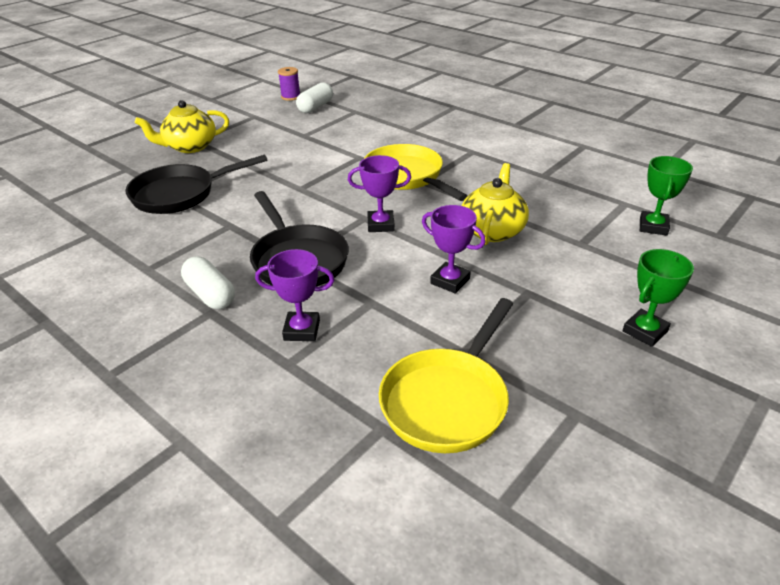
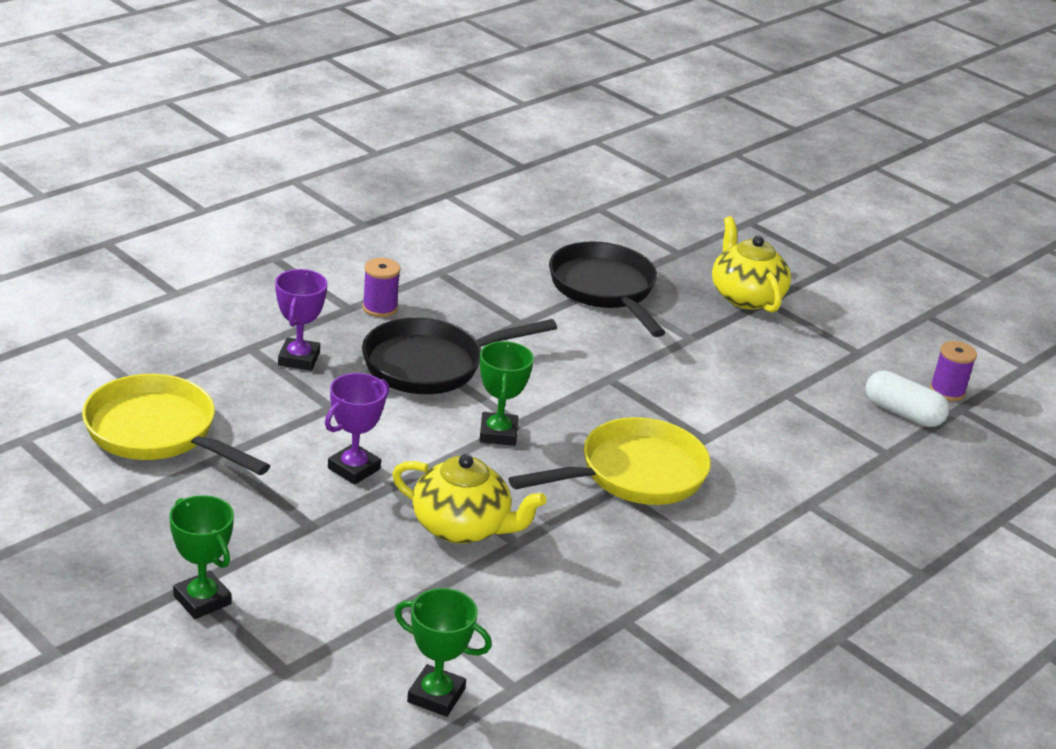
camera: 90 degrees right, 5 degrees down
white capsule [181,257,235,309] -> purple spool [362,258,400,317]
purple trophy [348,155,411,232] -> green trophy [479,341,534,446]

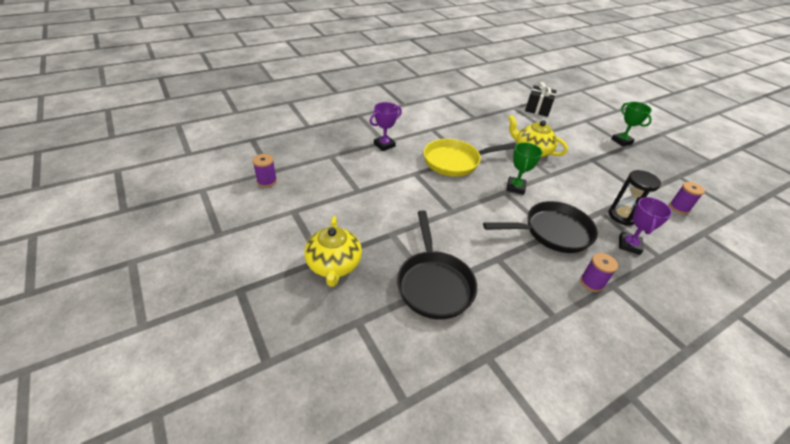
camera: 165 degrees left, 10 degrees up
yellow pan [82,374,270,475] -> purple spool [669,182,705,214]
purple trophy [325,373,389,485] -> purple trophy moved to [370,102,402,151]
green trophy [394,588,492,717] -> black gift [525,82,557,117]
white capsule [866,371,949,427] -> none
none -> black hourglass [608,170,661,226]

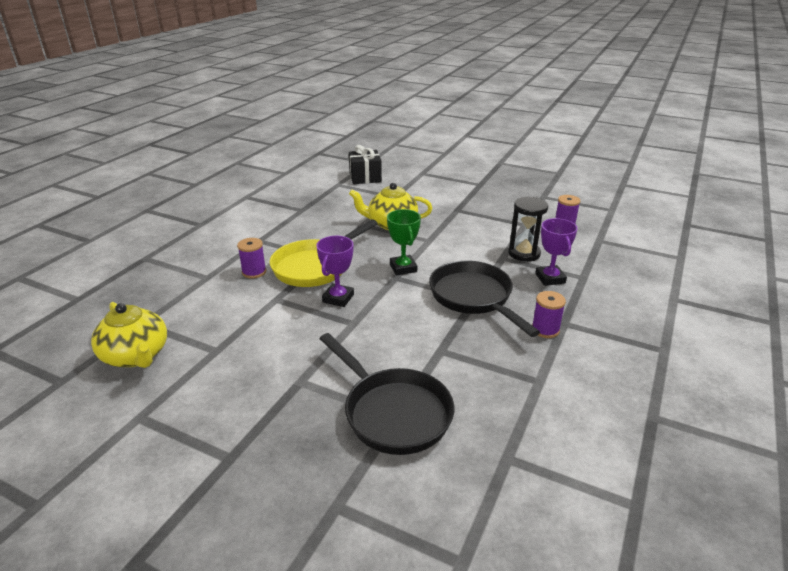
camera: 30 degrees left, 10 degrees down
purple spool [252,154,277,187] -> purple spool moved to [237,238,266,278]
yellow teapot [304,216,362,287] -> yellow teapot moved to [91,302,167,368]
purple trophy [370,102,402,151] -> purple trophy moved to [316,236,354,307]
black pan [483,201,598,253] -> black pan turned 75 degrees counterclockwise [429,261,540,337]
green trophy [611,102,652,146] -> none

